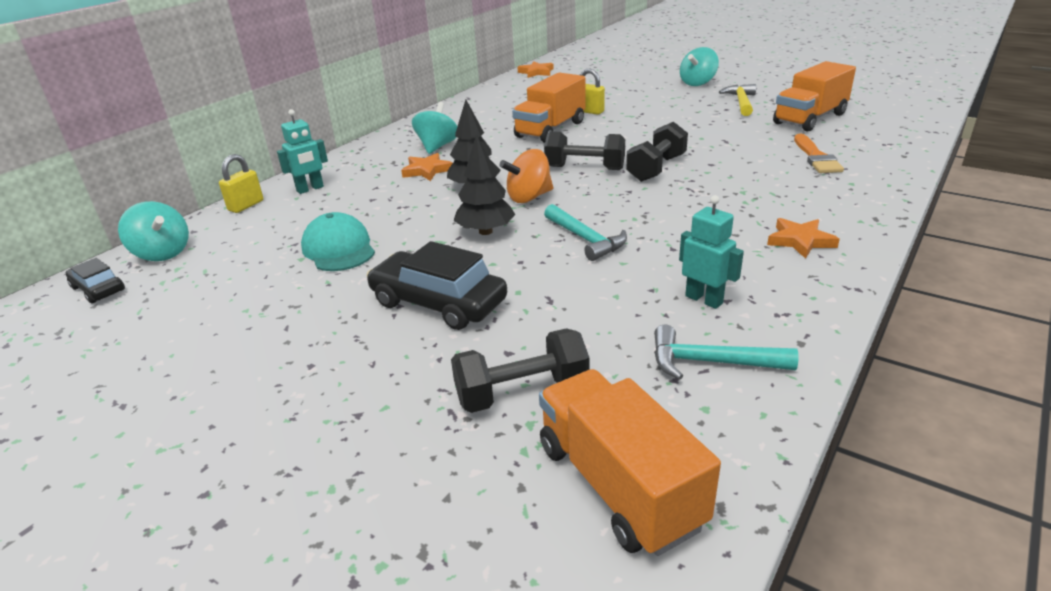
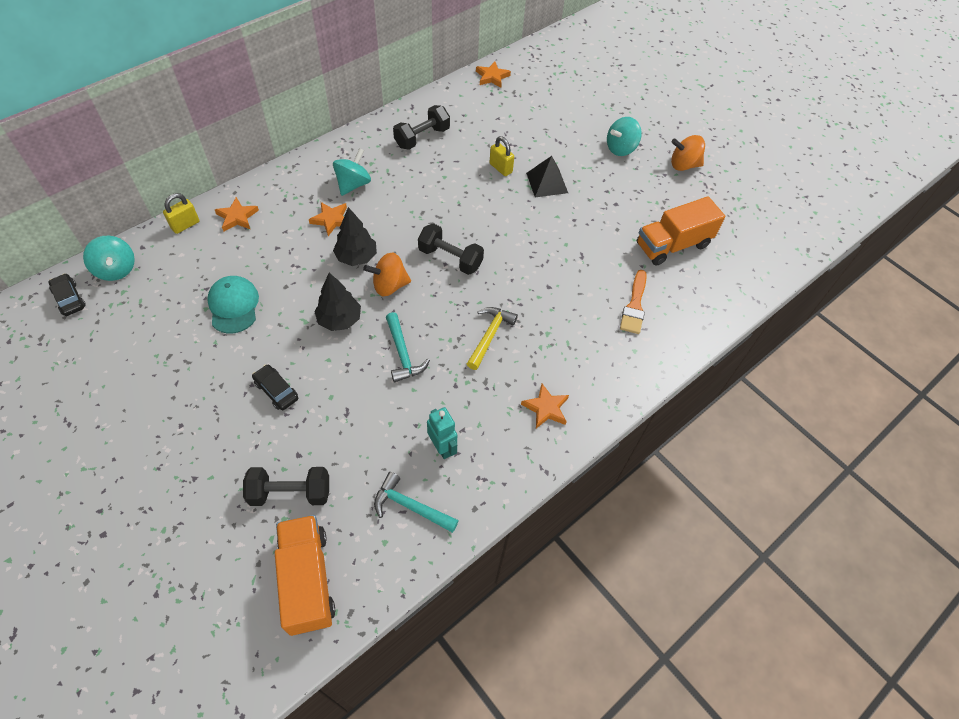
camera: 10 degrees right, 25 degrees up
turquoise robot [277,109,328,194] -> orange star [215,197,259,232]
black car [366,241,507,330] -> black car [252,364,298,410], size x0.55
orange truck [512,73,586,143] -> none
black dumbbell [626,122,688,182] -> black dumbbell moved to [393,105,450,150]
yellow hammer [719,84,756,116] -> yellow hammer moved to [467,307,518,370]
none -> black pyramid [526,156,568,197]
none -> orange spinning top [671,135,705,171]

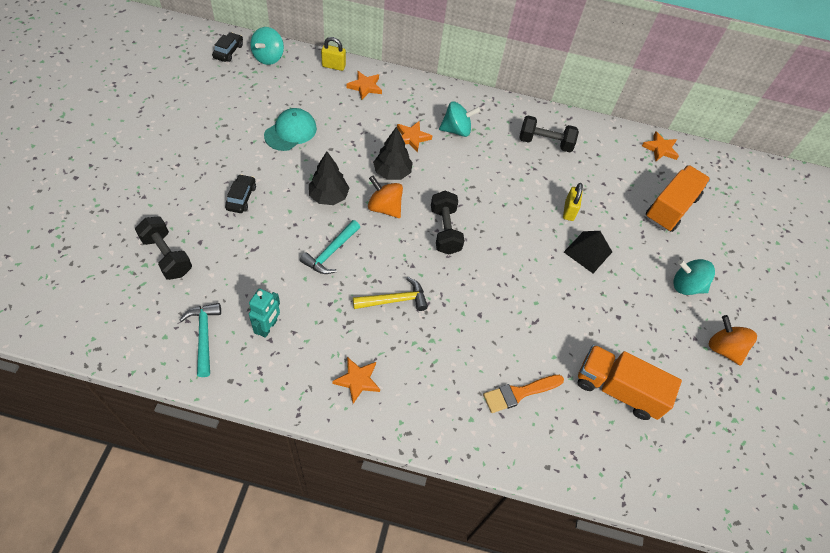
camera: 50 degrees right, 0 degrees up
orange truck [275,515,335,636] -> orange truck moved to [646,165,710,232]

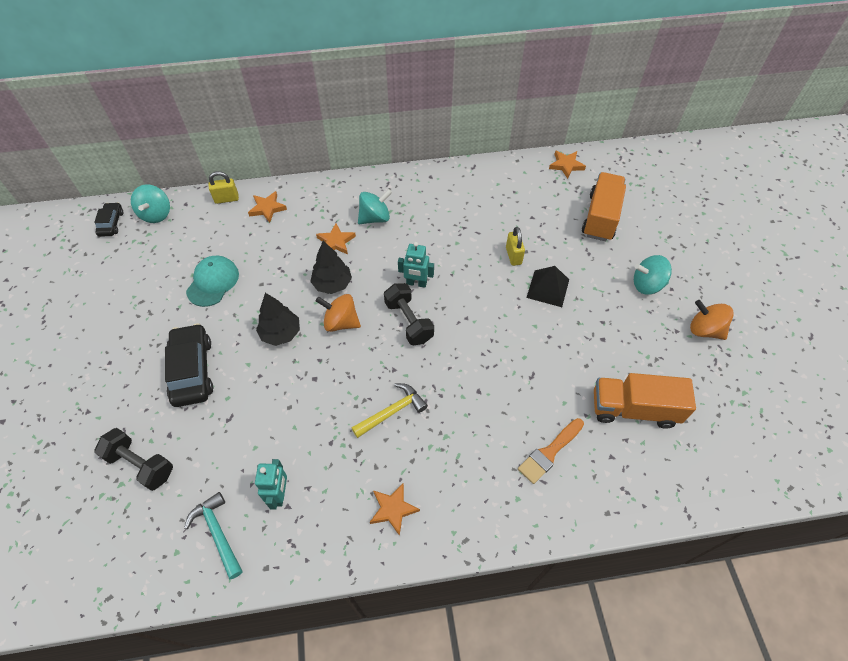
camera: 15 degrees left, 0 degrees up
black car [225,174,256,213] -> black car [165,323,213,407], size x1.80
turquoise hammer [300,220,360,274] -> none
black dumbbell [520,115,579,152] -> none
none -> turquoise robot [398,242,434,288]

